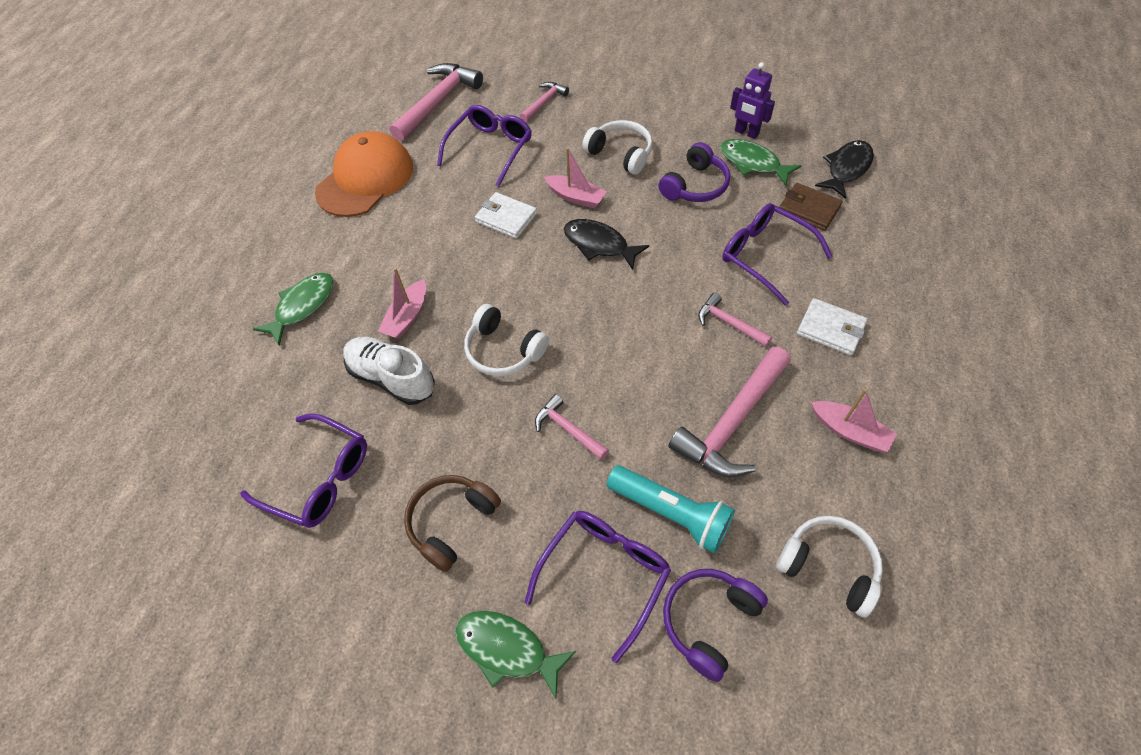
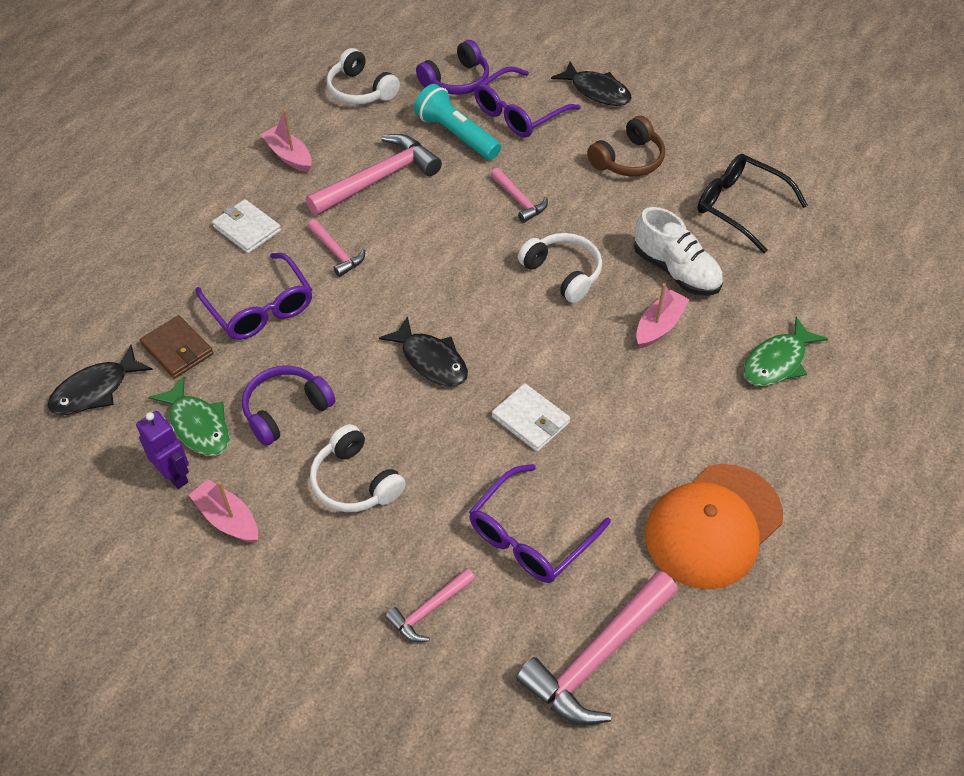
camera: 170 degrees left, 5 degrees down
purple glasses [240,413,367,528] -> black glasses [698,154,808,253]
green fish [455,610,576,699] -> black fish [551,61,632,106]
pink boat [544,148,607,208] -> pink boat moved to [189,479,258,543]

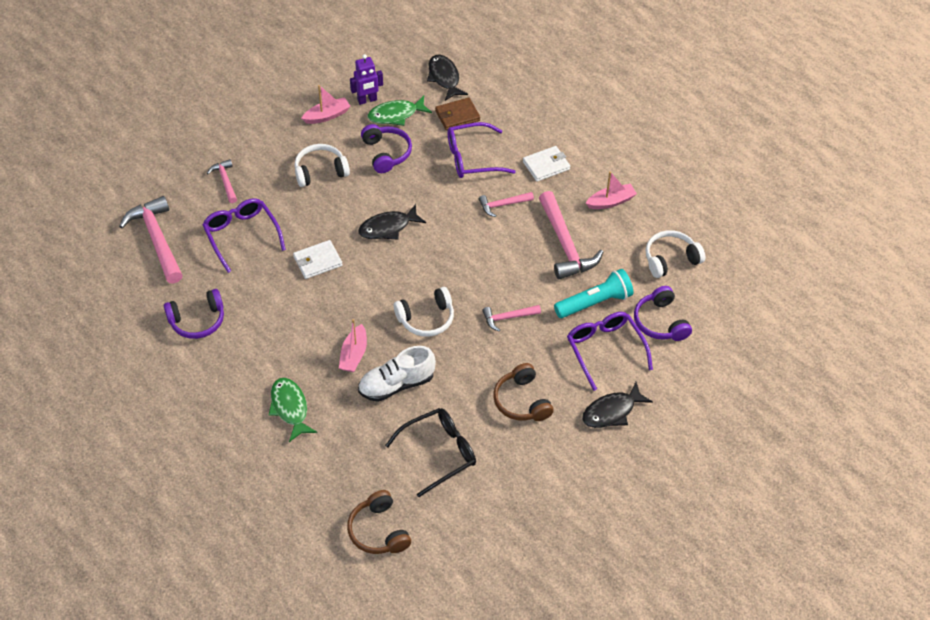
camera: 110 degrees right, 0 degrees up
pink boat [636,283,690,348] -> pink boat turned 45 degrees clockwise [339,319,367,372]
orange cap [645,464,783,589] -> purple headphones [164,289,224,339]
none -> brown headphones [347,490,411,554]

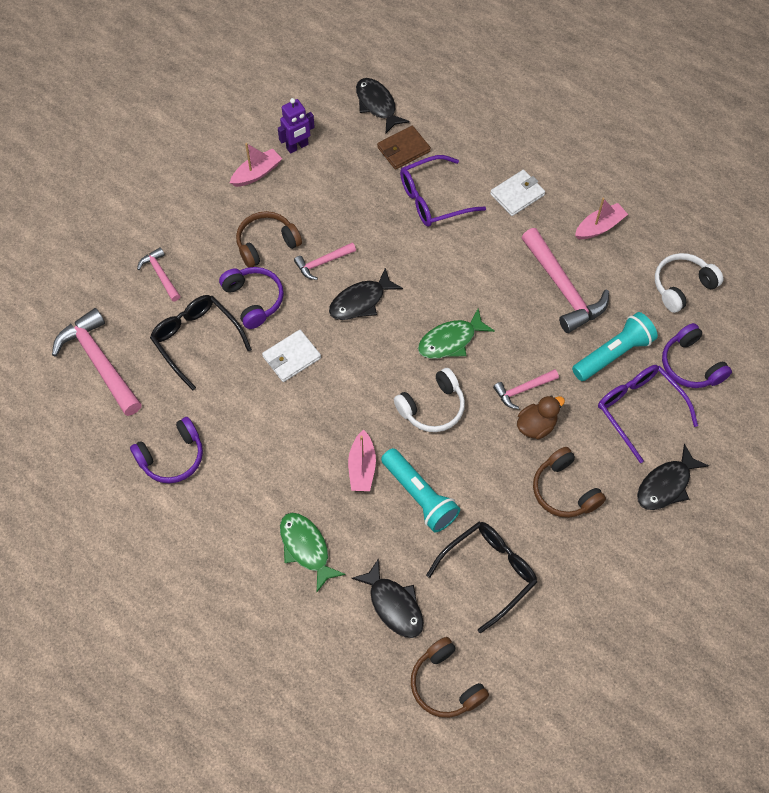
camera: 10 degrees left, 10 degrees up
purple glasses [202,198,286,273] -> black glasses [150,295,252,390]
white headphones [294,144,350,187] -> brown headphones [236,211,302,268]
white shoe [358,346,436,402] -> turquoise flashlight [381,448,460,533]
purple headphones [361,124,412,173] -> purple headphones moved to [219,267,284,329]
green fish [368,96,432,126] -> green fish moved to [418,309,495,359]
pink hammer [479,192,534,217] -> pink hammer moved to [294,242,356,280]
none -> black fish [351,558,424,638]
none -> brown duck [517,395,565,440]

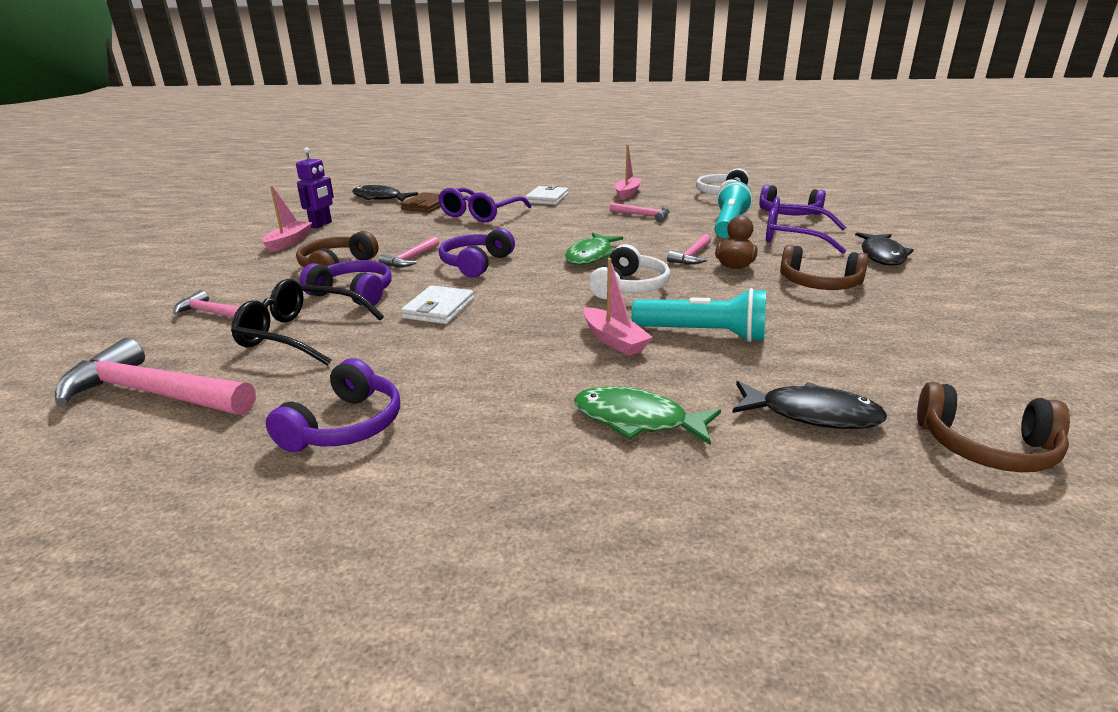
camera: 35 degrees left, 35 degrees down
black fish [329,268,403,320] -> purple headphones [439,228,515,277]
black glasses [426,522,537,633] -> none
pink hammer [521,228,609,333] -> pink hammer [610,203,670,222], size x0.53

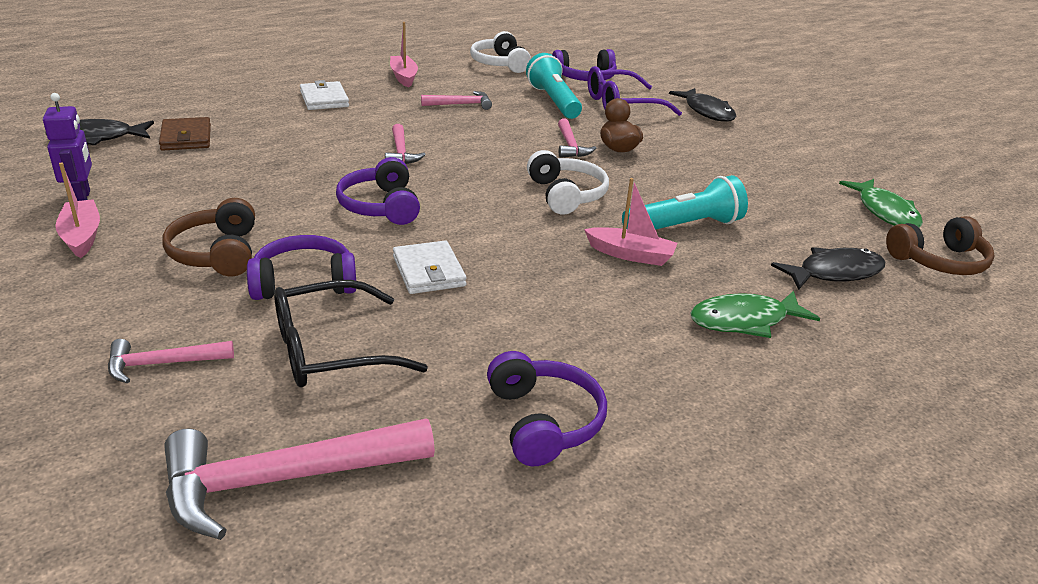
camera: 40 degrees left, 5 degrees up
pink hammer [379,236,439,267] -> pink hammer moved to [385,124,426,164]
purple glasses [438,188,532,222] -> none
green fish [565,233,623,265] -> green fish moved to [839,179,923,227]
brown headphones [780,245,868,290] -> none

